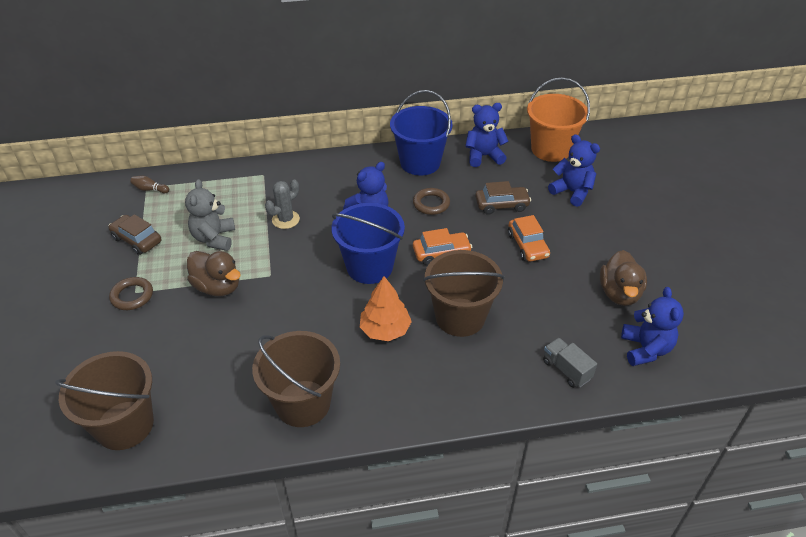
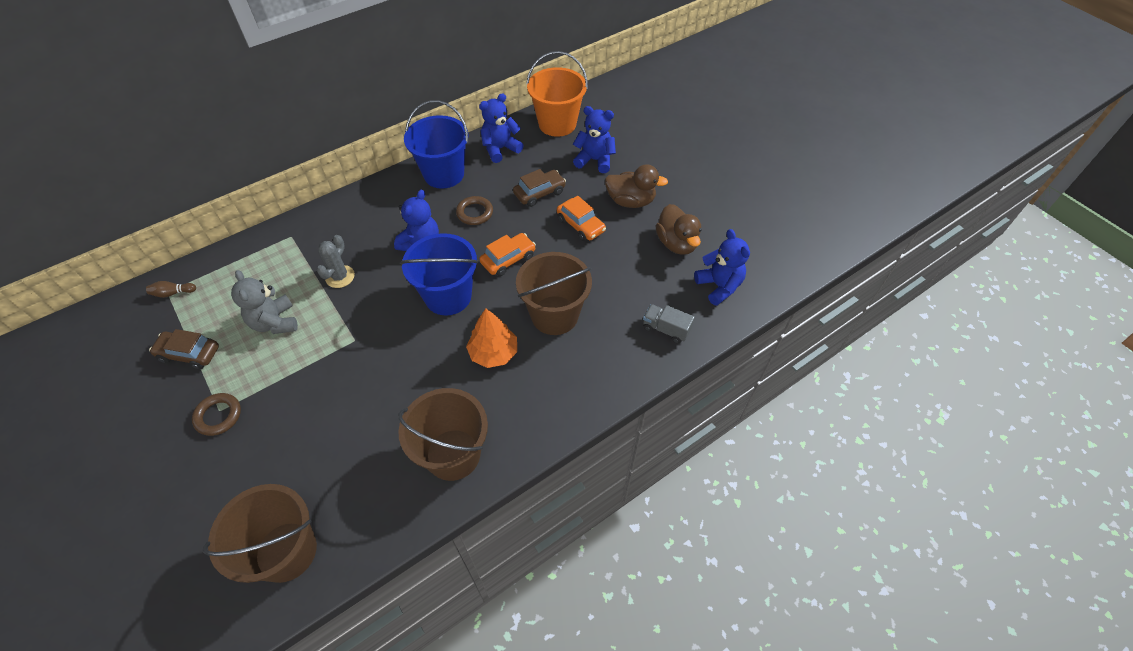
camera: 25 degrees left, 10 degrees up
brown duck [187,251,241,296] -> brown duck moved to [605,164,668,208]

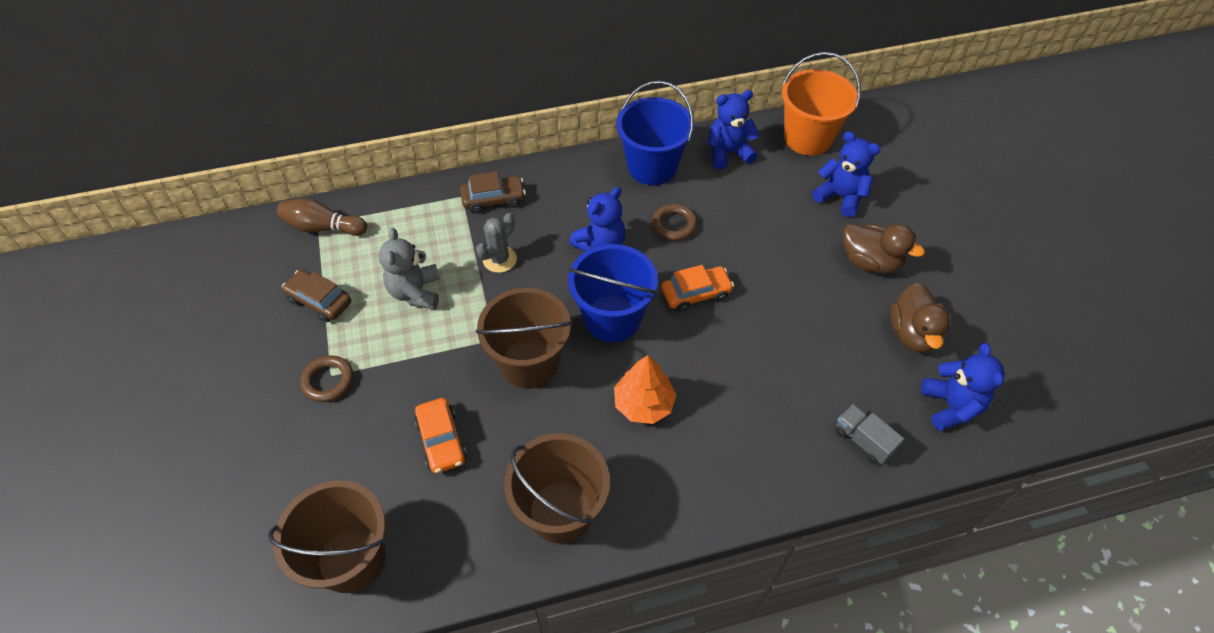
camera: 20 degrees right, 0 degrees up
brown bowling pin [146,281,196,298] -> brown bowling pin [277,198,367,236], size x1.78
brown car [513,169,566,207] -> brown car moved to [460,172,526,213]
brown bucket [516,252,592,335] -> brown bucket moved to [476,288,572,389]
orange car [557,196,606,241] -> orange car moved to [414,398,467,473]

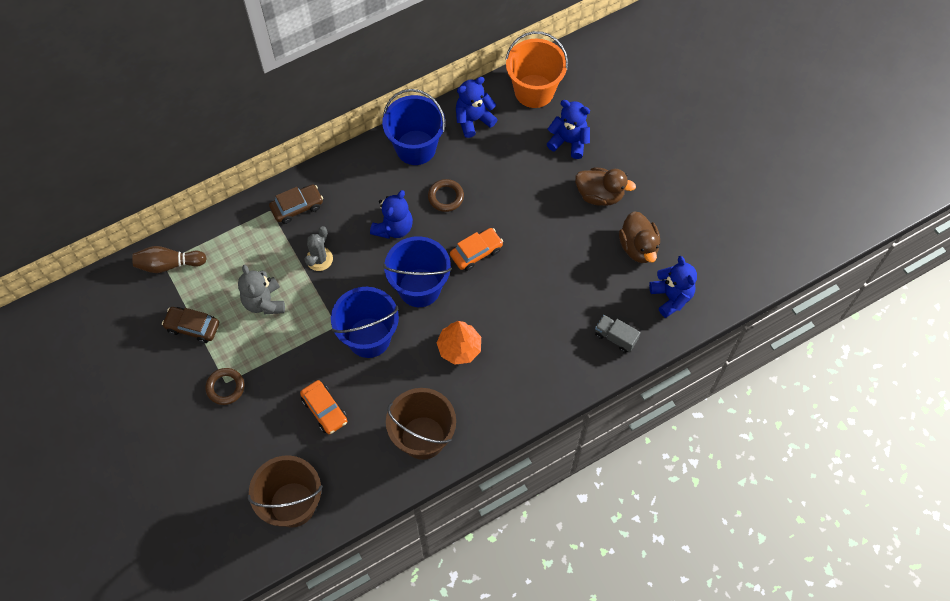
camera: 15 degrees left, 10 degrees up
brown bucket [476,288,572,389] -> blue bucket [331,287,399,358]

